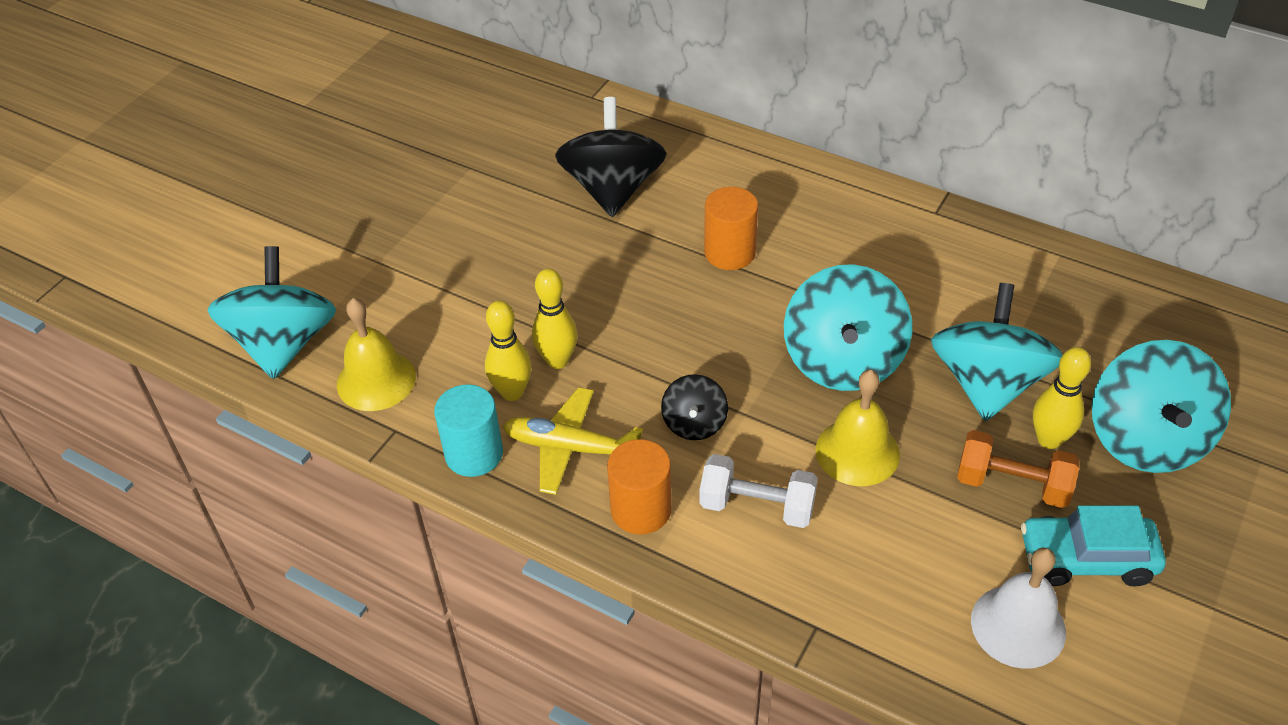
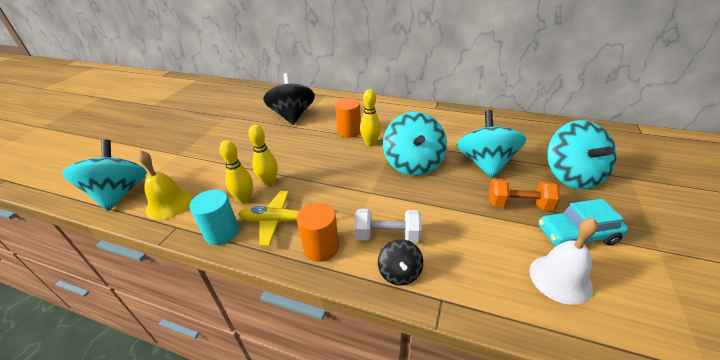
camera: 10 degrees left, 10 degrees down
black spinning top [661,374,728,440] -> black spinning top moved to [378,239,423,286]
yellow bell [815,370,900,486] -> none
yellow bowling pin [1033,347,1091,449] -> yellow bowling pin moved to [360,89,381,146]

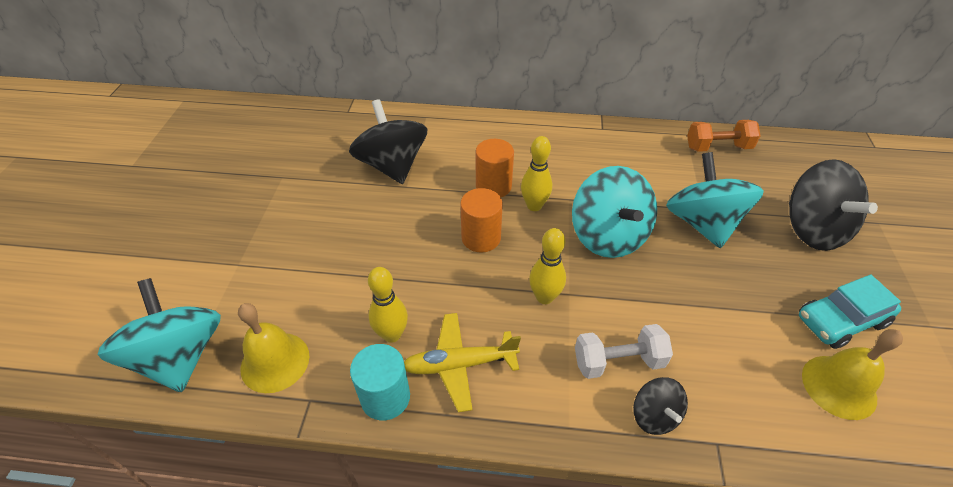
camera: 15 degrees left, 10 degrees up
yellow bowling pin [248,125,278,186] -> yellow bowling pin moved to [529,228,566,304]
orange cylinder [297,203,339,262] -> orange cylinder moved to [460,188,503,253]
orange dumbbell [489,179,560,211] -> orange dumbbell moved to [687,120,761,152]
white bell [529,218,598,305] -> yellow bell [802,329,903,420]
turquoise spinning top [547,120,617,190] -> black spinning top [789,159,878,251]

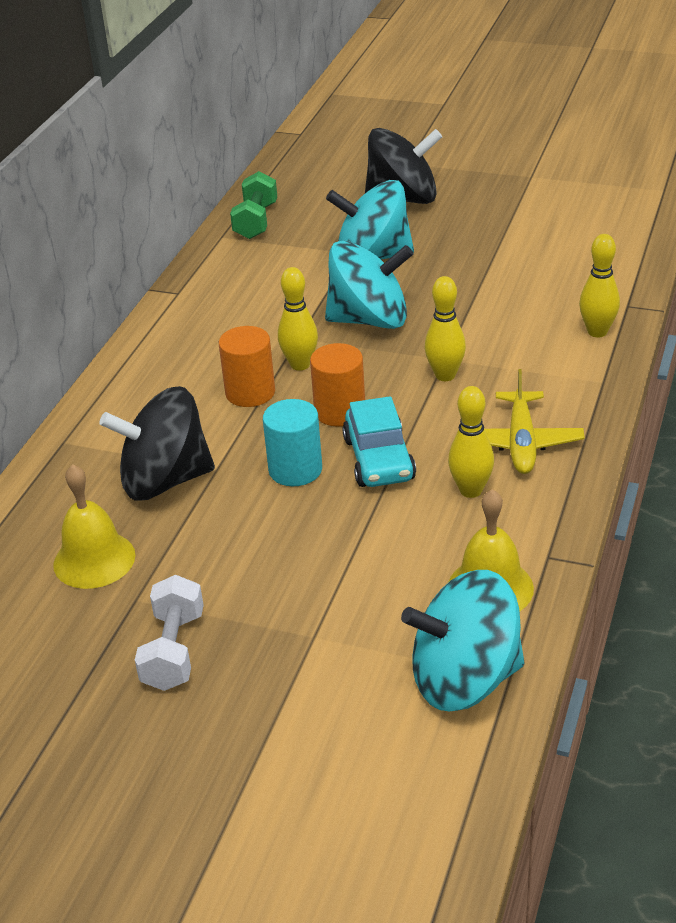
camera: 75 degrees left, 10 degrees down
turquoise cylinder [350,344,410,420] -> turquoise cylinder moved to [263,399,322,486]
white dumbbell [575,324,673,379] -> white dumbbell moved to [135,575,204,691]
black spinning top [633,377,688,435] -> yellow bowling pin [579,234,620,337]
orange dumbbell [687,120,761,152] -> green dumbbell [230,171,277,239]
turquoise car [799,274,901,349] -> turquoise car moved to [342,396,416,487]
yellow bell [802,329,903,420] -> yellow bell moved to [53,464,135,589]

